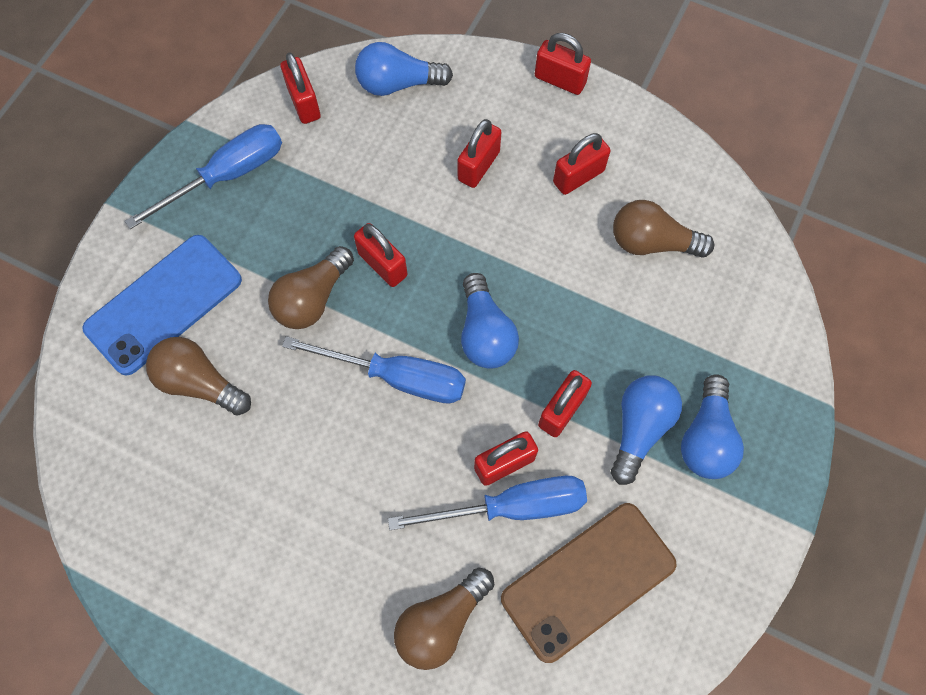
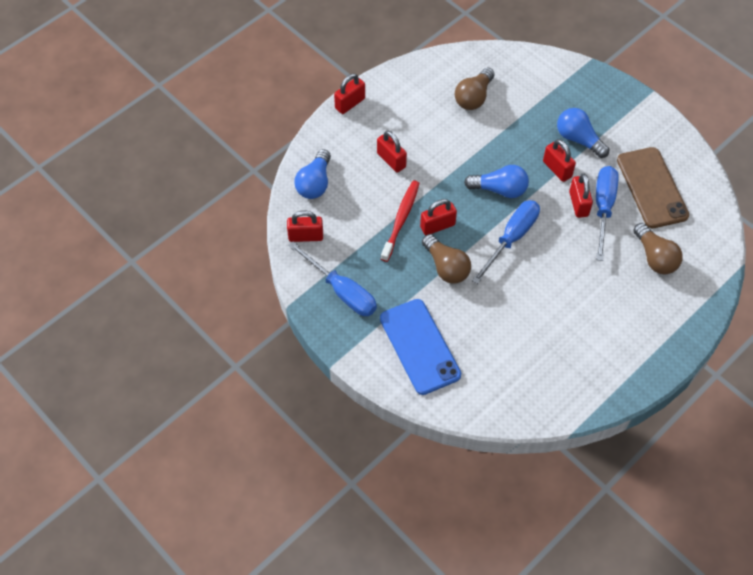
camera: 70 degrees left, 10 degrees down
blue screwdriver [125,124,282,229] -> blue screwdriver turned 150 degrees clockwise [288,241,377,316]
brown light bulb [146,337,251,416] -> none
red padlock [553,133,611,195] -> none
blue light bulb [681,374,744,479] -> none
none -> red toothbrush [381,181,419,262]

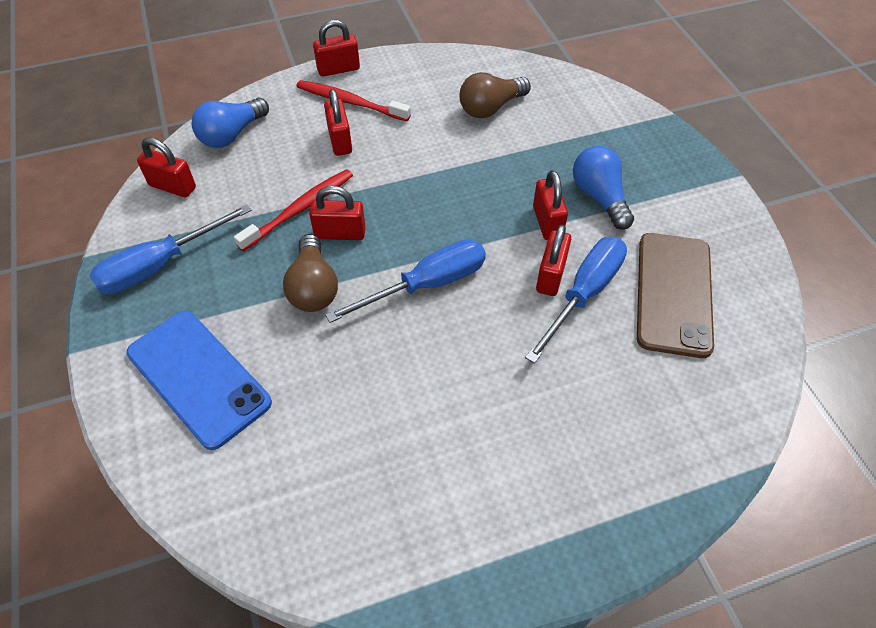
camera: 25 degrees right, 5 degrees down
blue screwdriver [288,241,377,316] -> blue screwdriver turned 75 degrees clockwise [89,204,252,294]
blue phone [380,299,461,395] -> blue phone turned 45 degrees counterclockwise [126,311,272,450]
blue light bulb [464,165,529,198] -> none
brown light bulb [633,223,683,274] -> none
none -> red toothbrush [296,80,411,121]

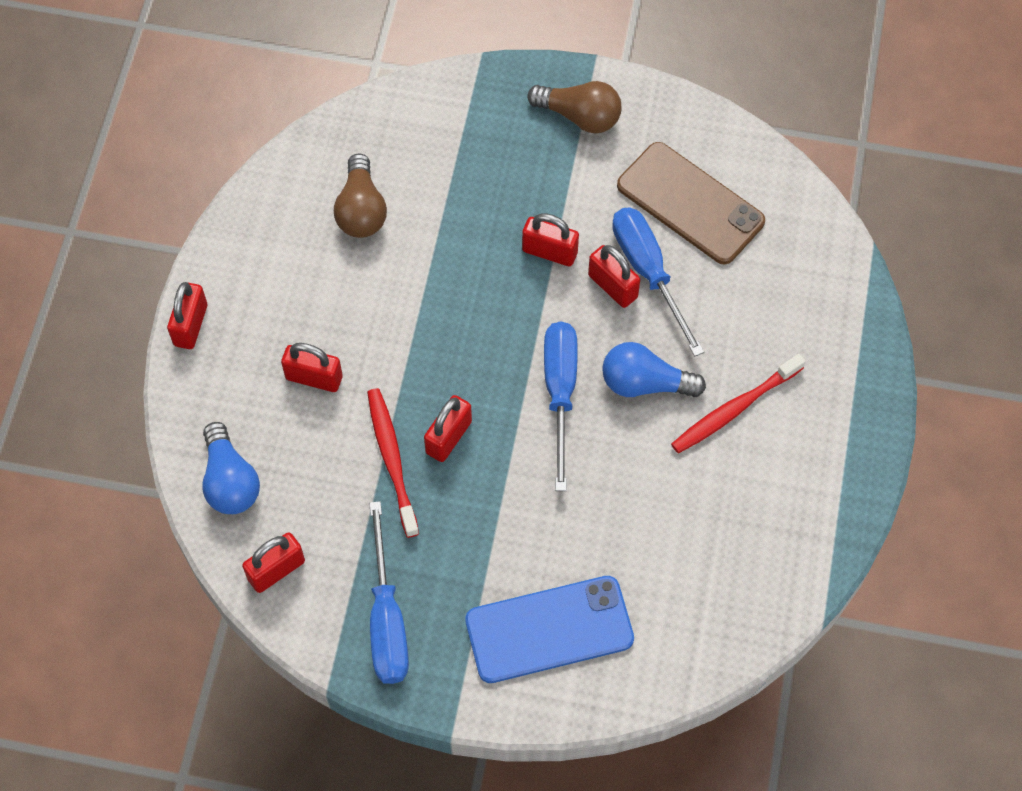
camera: 60 degrees left, 10 degrees up
brown light bulb [283,234,338,312] -> brown light bulb moved to [528,81,622,133]
red toothbrush [296,80,411,121] -> red toothbrush moved to [671,354,806,453]
blue light bulb [573,146,634,230] -> blue light bulb moved to [602,342,706,397]

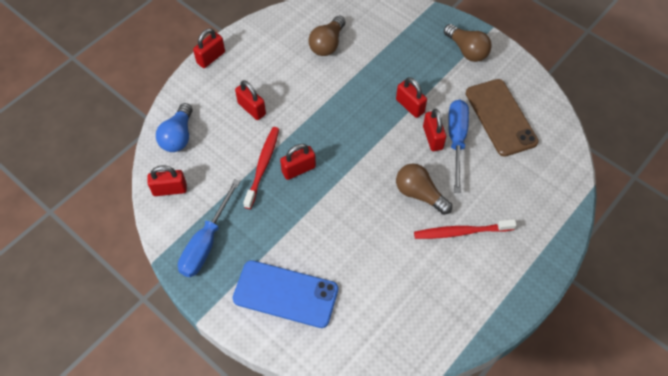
camera: 30 degrees right, 5 degrees down
blue screwdriver [544,322,578,491] -> none
blue light bulb [602,342,706,397] -> brown light bulb [396,164,452,215]

